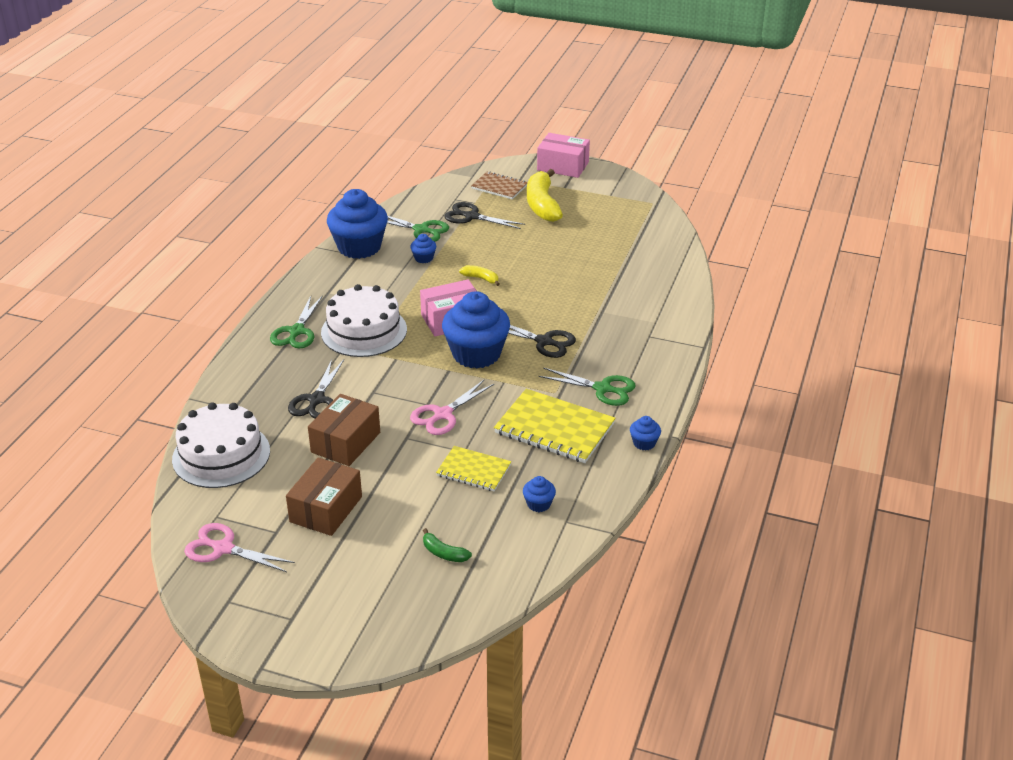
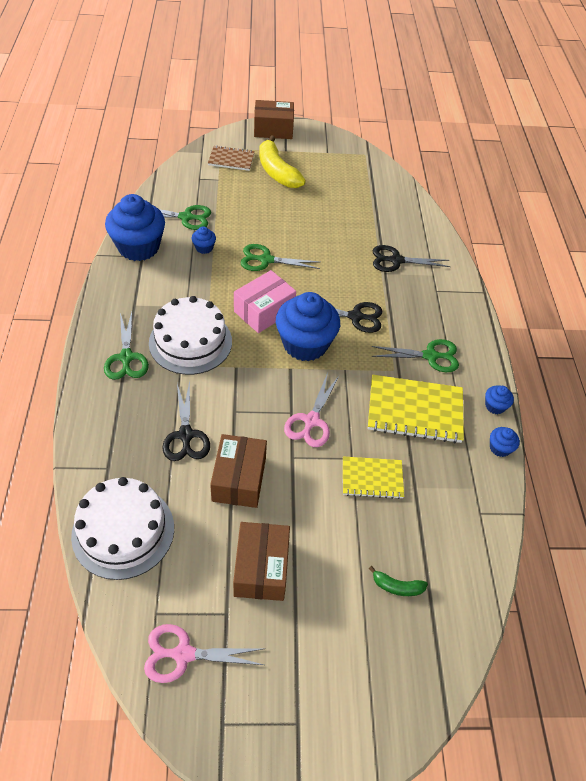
camera: 25 degrees left, 15 degrees up
black scissors [445,202,525,229] -> black scissors moved to [373,245,451,272]
yellow banana [459,265,500,286] -> green scissors [240,244,320,271]
blue cupcake [523,476,556,512] -> blue cupcake moved to [490,427,520,457]
pink box [537,133,590,178] -> brown box [254,100,294,139]

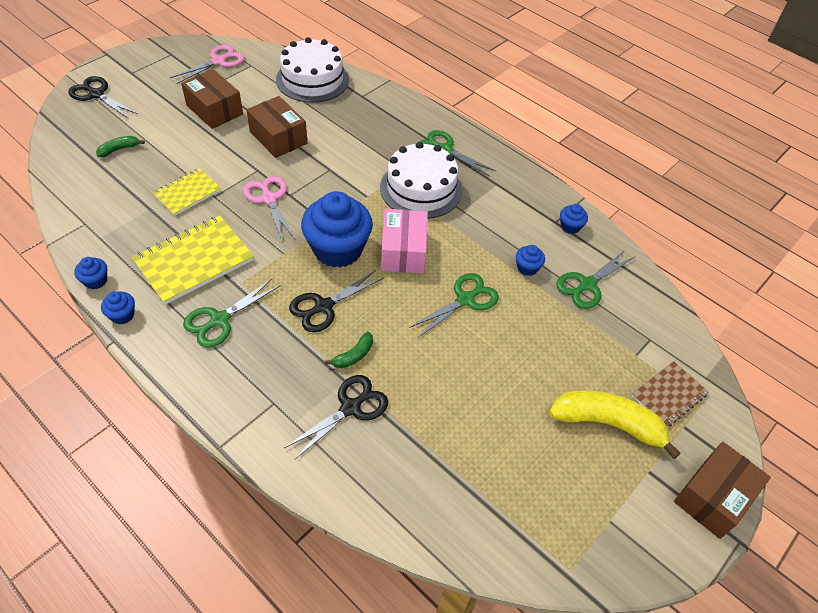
camera: 135 degrees right, 0 degrees up
blue cupcake [105,194,165,261] -> blue cupcake [560,204,588,234], size x0.43
black scissors [162,381,210,461] -> black scissors moved to [68,76,138,119]
none -> green banana [325,332,373,368]

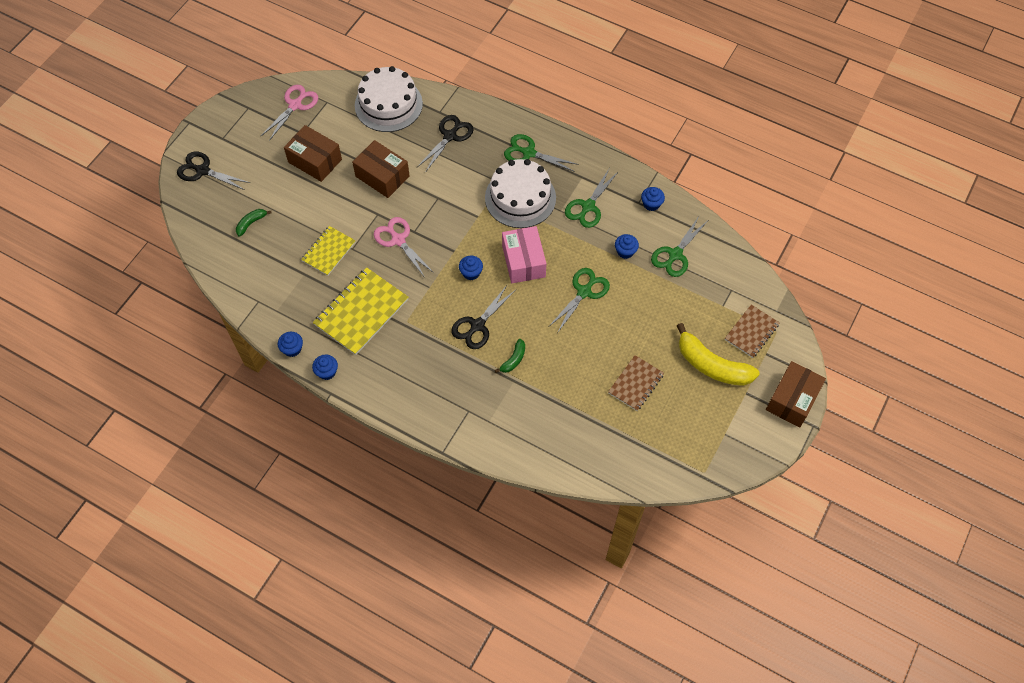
camera: 10 degrees left, 10 degrees up
green scissors [183,279,281,348] -> green scissors moved to [565,169,619,228]
black scissors [284,375,388,460] -> black scissors moved to [417,115,474,173]
blue cupcake [301,191,373,268] -> blue cupcake [459,256,483,280], size x0.43
yellow banana [549,391,681,459] -> yellow banana turned 150 degrees counterclockwise [677,323,760,386]
none -> brown notebook [608,355,664,411]

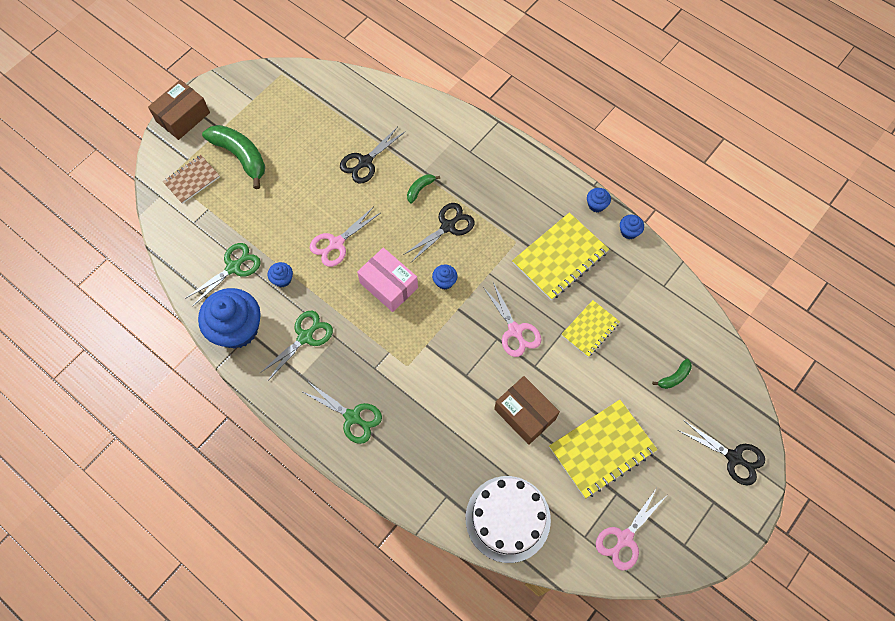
camera: 170 degrees left, 5 degrees up
brown box [284,125,342,182] -> yellow notebook [549,400,657,498]
black scissors [417,115,474,173] -> black scissors moved to [340,126,406,183]
white cake [485,159,556,228] -> none
pink box [502,226,546,283] -> pink box turned 45 degrees counterclockwise [357,248,418,312]
green scissors [548,268,610,332] -> pink scissors [310,207,380,267]
brown notebook [608,355,664,411] -> none
blue cupcake [641,187,665,211] -> blue cupcake [198,288,261,349], size x2.35
yellow banana [677,323,760,386] -> green banana [202,125,265,189]

